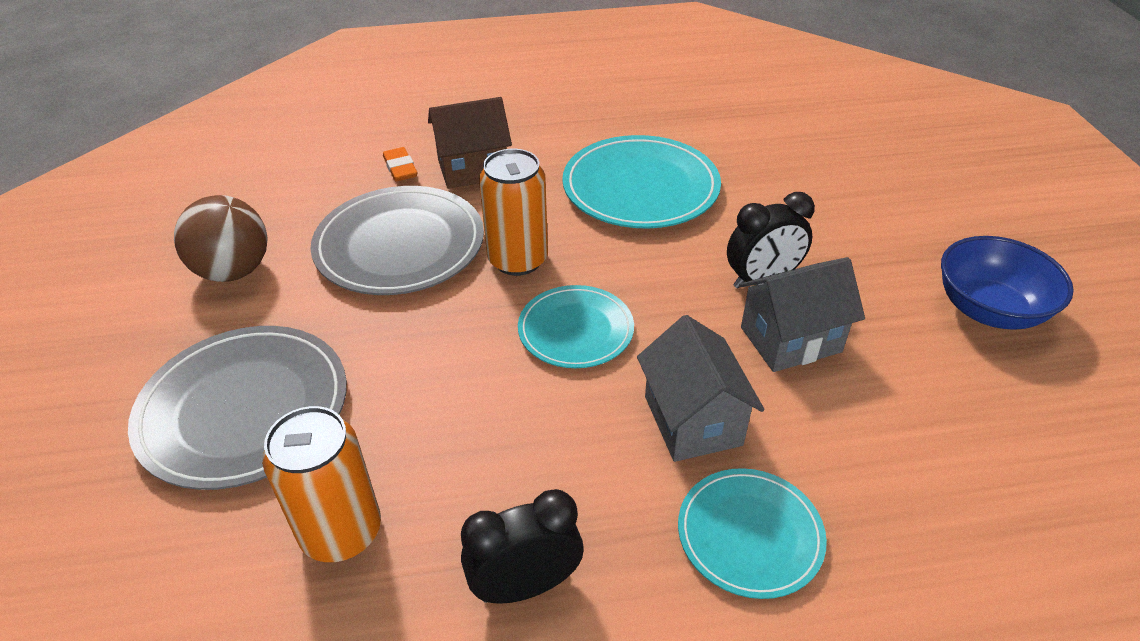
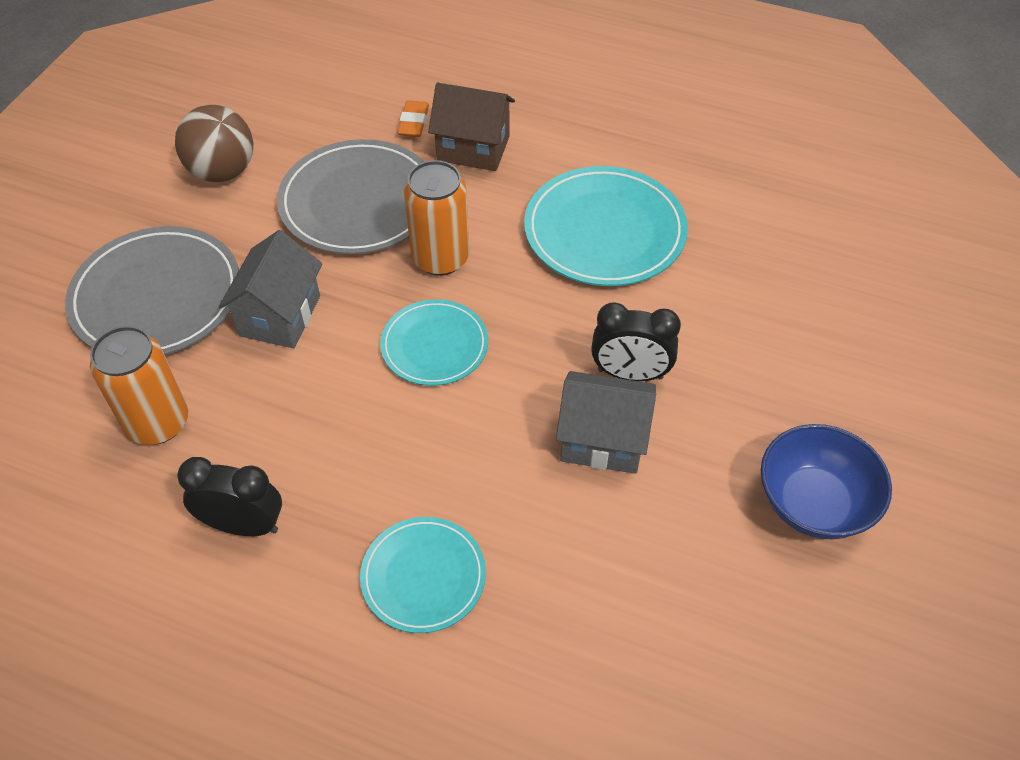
camera: 30 degrees right, 10 degrees up
grey house [637,315,765,462] -> grey house moved to [218,230,322,348]

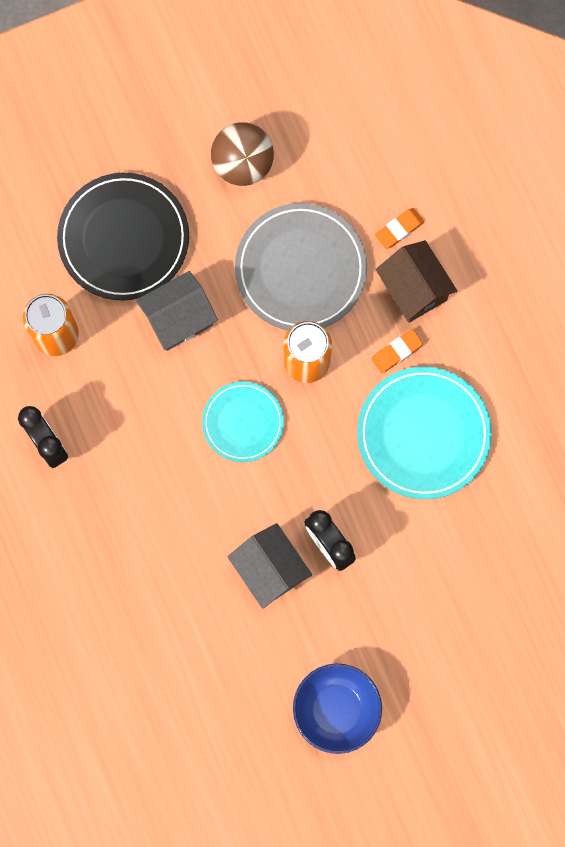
camera: 45 degrees right, 25 degrees up
grey plate [65,226,239,355] -> black plate [57,173,189,300]
turquoise plate [360,517,486,633] -> none
none -> orange eraser [372,329,423,373]

